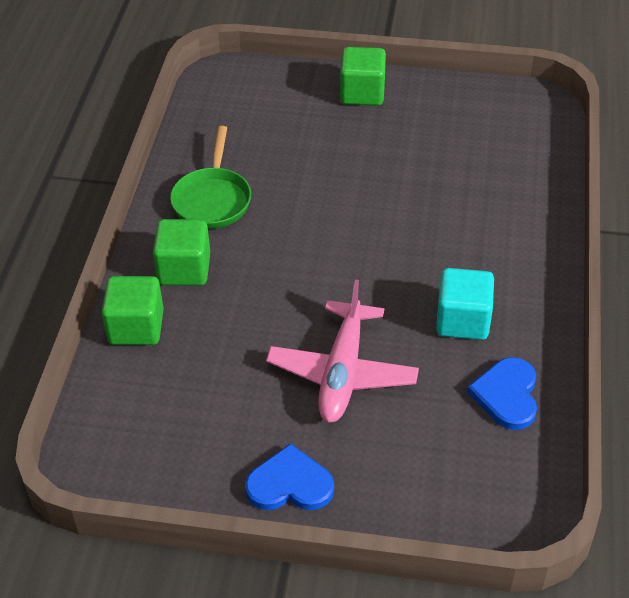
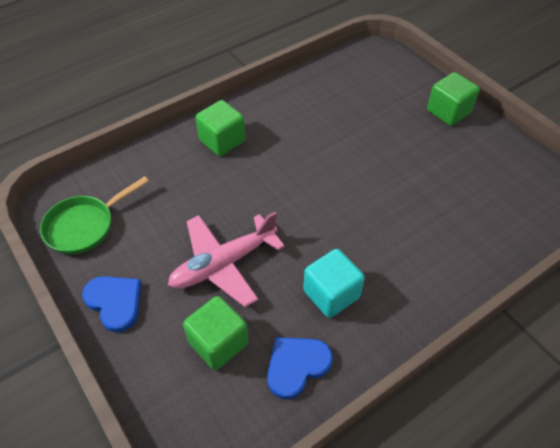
camera: 45 degrees right, 5 degrees up
green cube [101,276,164,345] -> green cube moved to [183,296,249,370]
green pan [170,126,251,229] -> green pan moved to [40,176,149,254]

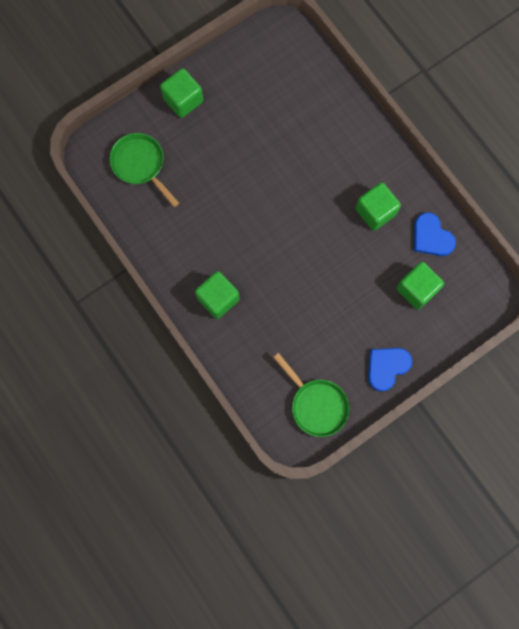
camera: 90 degrees left, 25 degrees up
pink plane [168,212,285,307] -> none
turquoise cube [303,249,365,318] -> green cube [355,182,401,231]
none -> green pan [110,133,179,207]

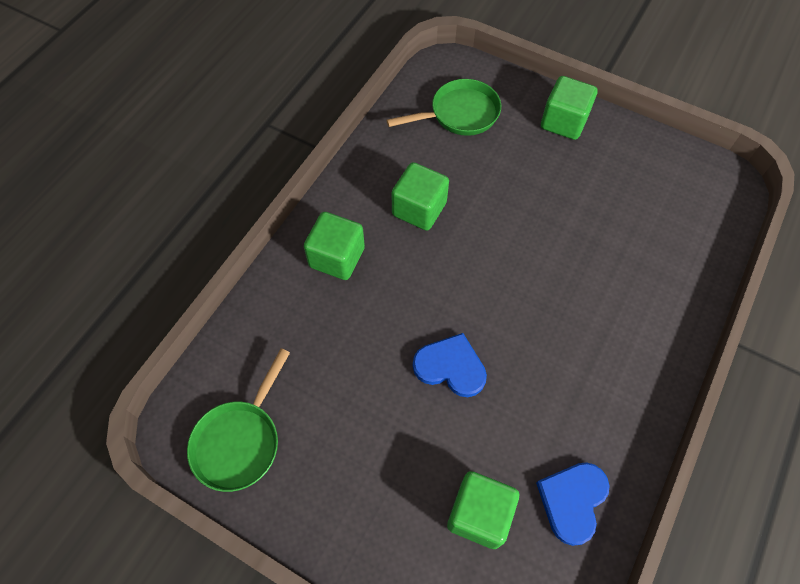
camera: 65 degrees right, 15 degrees down
green pan [110,133,179,207] -> green pan turned 45 degrees clockwise [386,79,501,136]
green cube [355,182,401,231] -> green cube moved to [391,162,449,230]
blue heart [368,348,412,392] -> blue heart moved to [413,333,487,397]

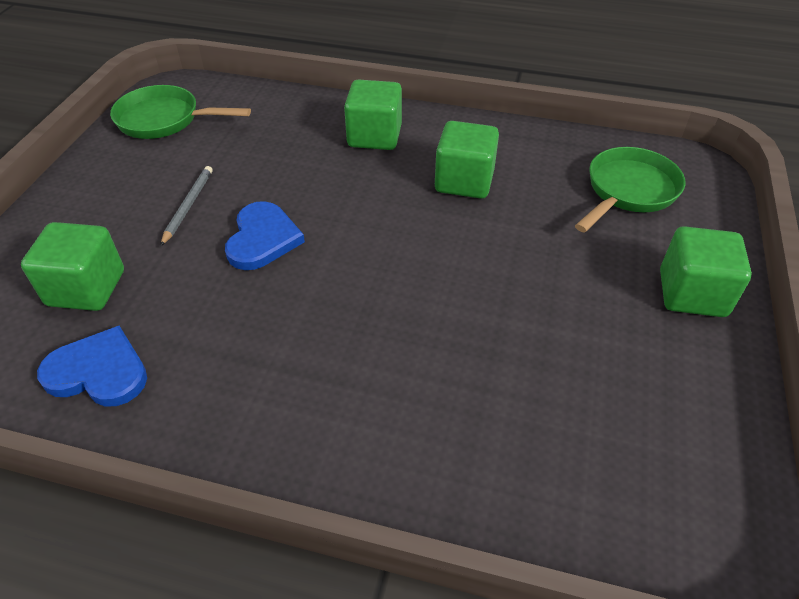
camera: 75 degrees right, 15 degrees down
green pan [386,79,501,136] -> green pan turned 105 degrees counterclockwise [575,147,685,232]
none -> grey pencil [160,166,212,246]

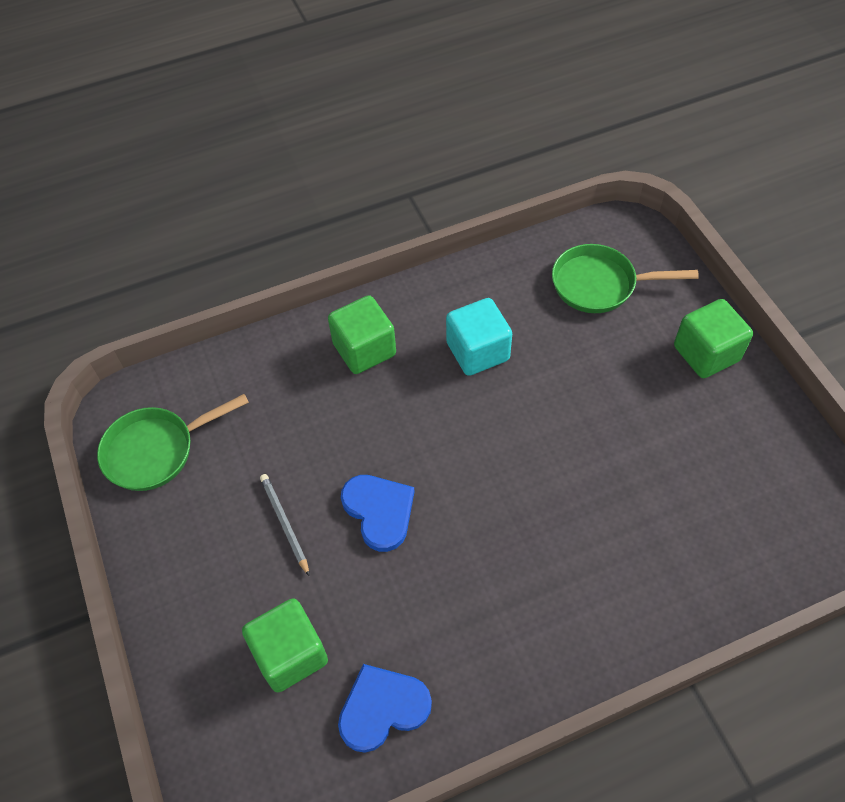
camera: 35 degrees left, 10 degrees up
green cube [435,121,499,199] -> turquoise cube [446,298,512,376]
green pan [575,147,685,232] -> green pan turned 90 degrees counterclockwise [552,244,699,313]

